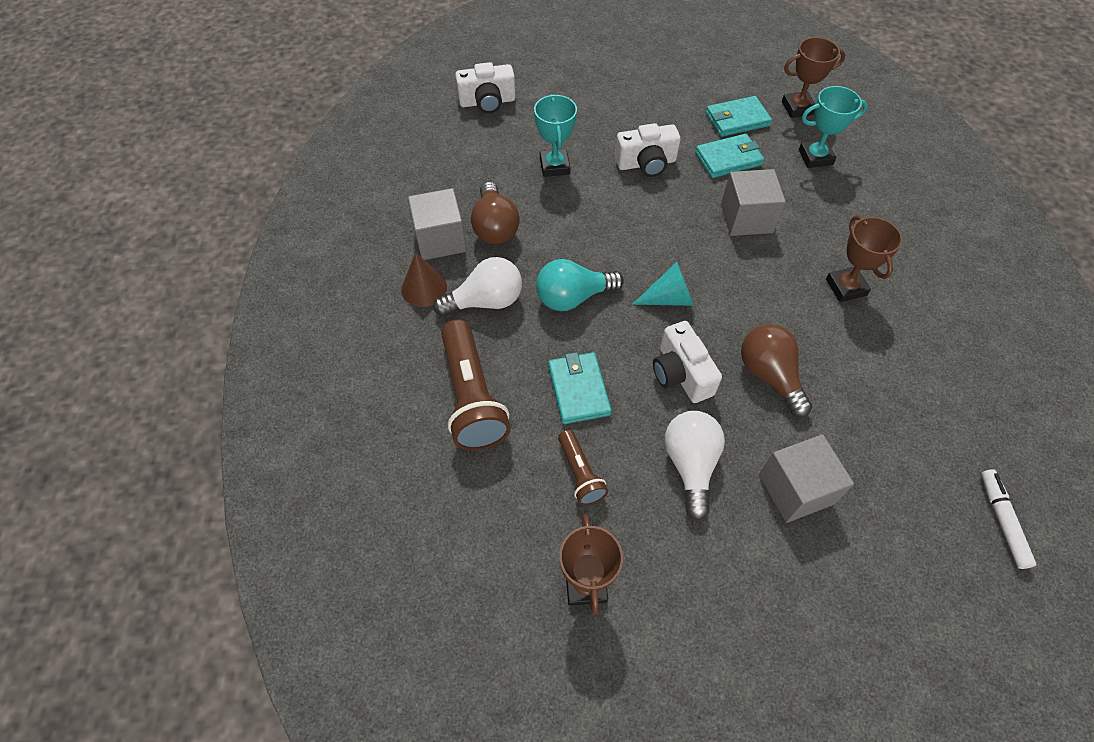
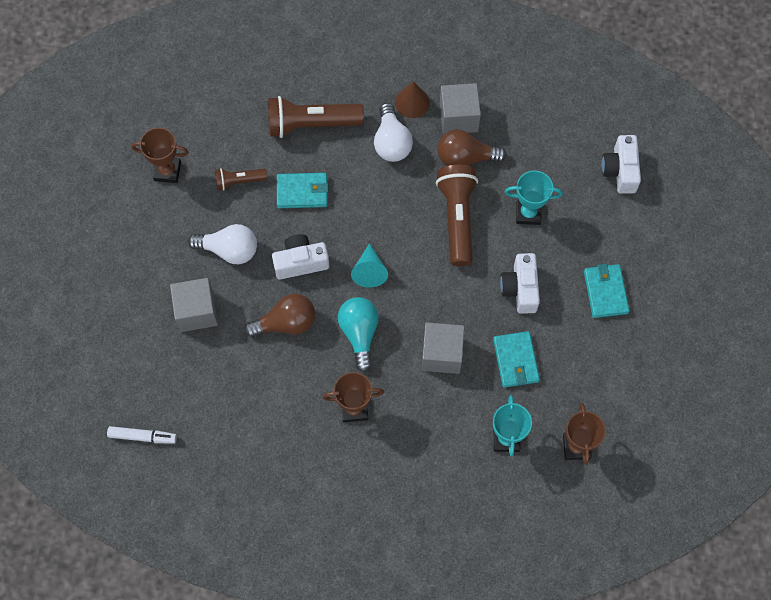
camera: 100 degrees right, 10 degrees up
turquoise light bulb [536,259,624,311] -> turquoise light bulb moved to [338,297,379,372]
turquoise wallet [706,96,772,137] -> turquoise wallet moved to [584,264,629,318]
none -> brown flashlight [436,165,478,266]

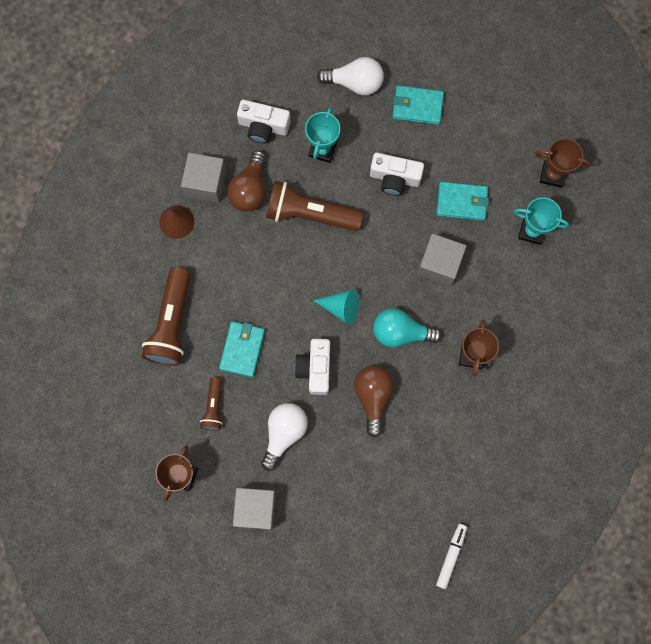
camera: 75 degrees left, 10 degrees up
grey cube [170,278,218,332] -> grey cube moved to [233,488,276,530]
white light bulb [374,103,413,162] -> white light bulb moved to [317,57,384,95]
white camera [601,135,641,194] -> white camera moved to [237,100,291,143]

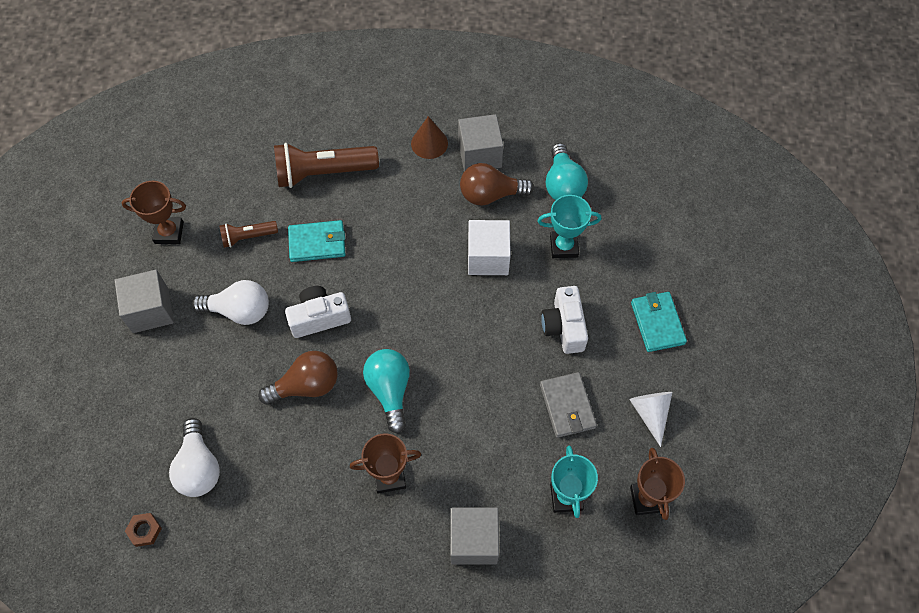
camera: 70 degrees right, 15 degrees down
white camera [237,100,291,143] -> turquoise light bulb [546,143,588,200]
brown flashlight [266,181,363,231] -> white cube [468,220,511,275]
turquoise cone [313,289,359,325] -> none
white light bulb [317,57,384,95] -> white light bulb moved to [169,418,220,497]
grey cube [417,233,466,287] -> grey cube moved to [450,507,499,565]
turquoise wallet [436,182,489,221] -> grey wallet [540,372,597,438]
white marker [436,524,467,589] -> brown nut [125,513,162,547]
none -> white cone [629,392,673,447]

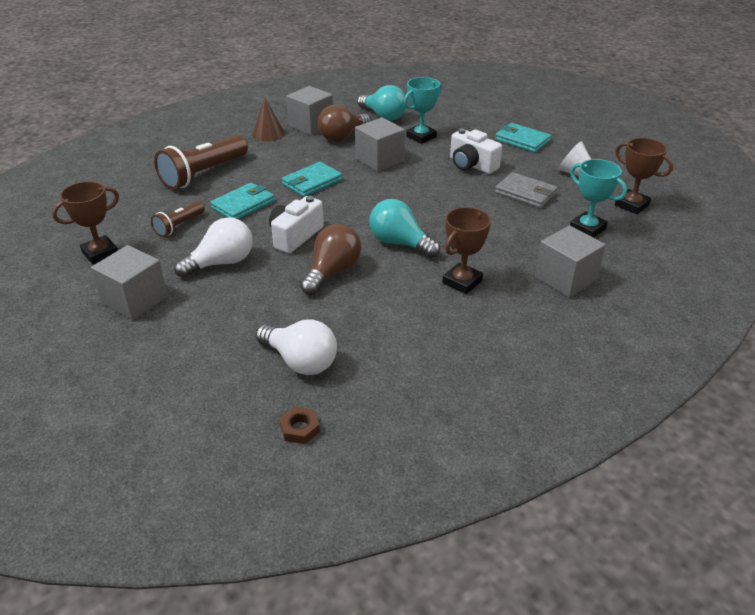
camera: 40 degrees left, 25 degrees down
white cube [468,220,511,275] -> grey cube [355,117,405,172]
none -> turquoise wallet [282,162,342,197]

